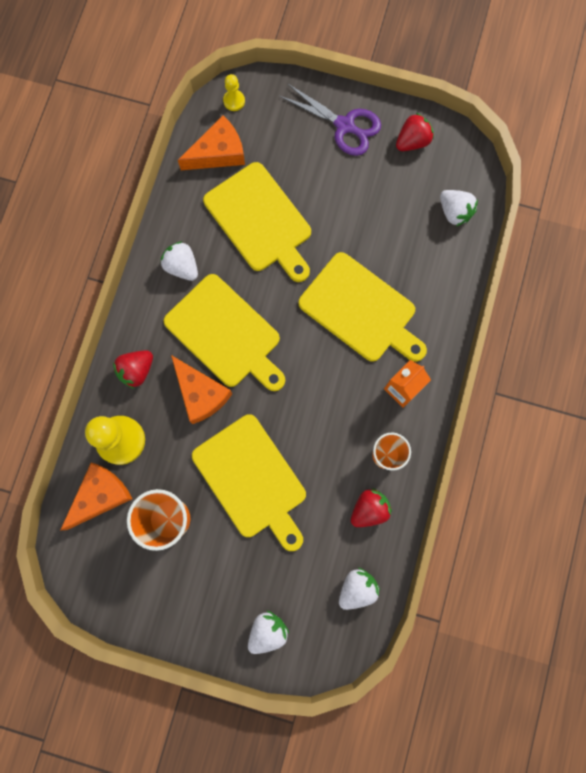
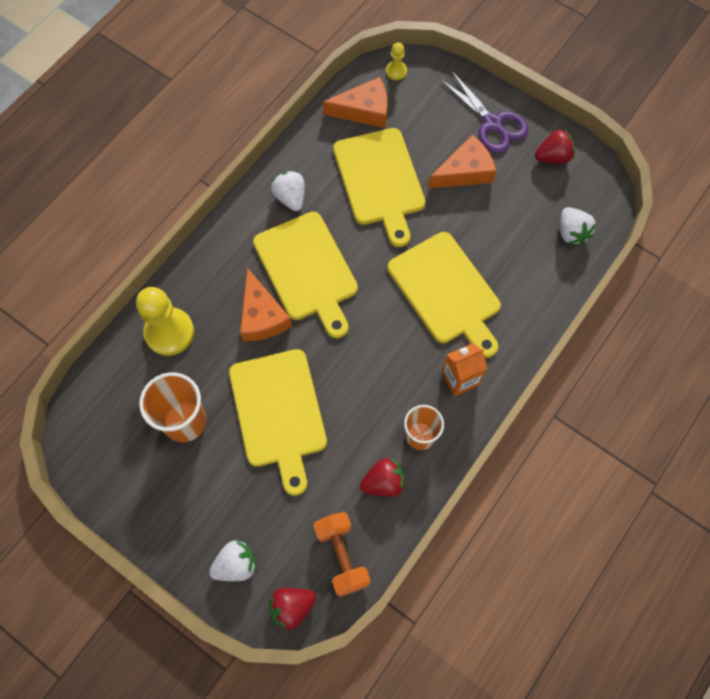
camera: 20 degrees right, 10 degrees down
orange cheese [61,463,132,530] -> orange cheese moved to [428,134,496,188]
red strawberry [113,350,153,389] -> red strawberry moved to [269,588,316,630]
white strawberry [339,568,380,610] -> orange dumbbell [314,512,371,597]

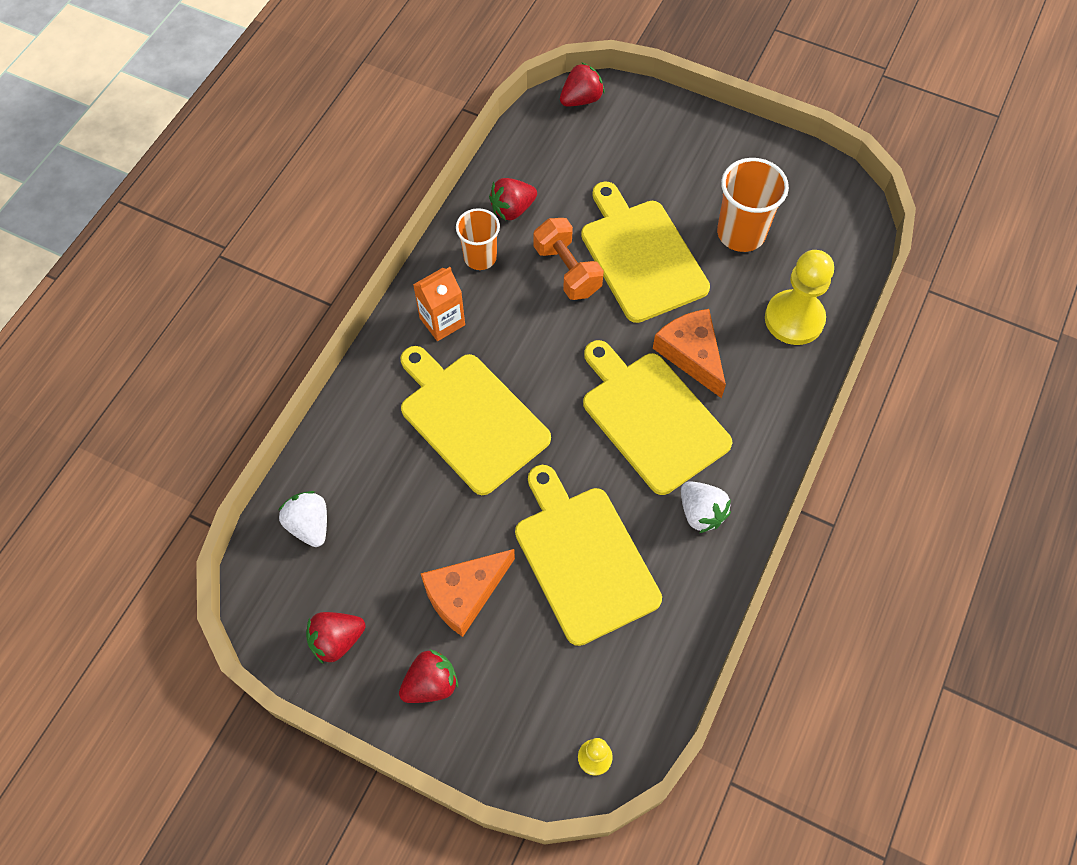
camera: 170 degrees right, 5 degrees down
white strawberry [209,540,256,581] -> none
orange dumbbell [314,512,371,597] -> orange dumbbell moved to [533,218,604,300]
orange cheese [323,77,388,128] -> none
purple scissors [440,71,528,153] -> red strawberry [399,649,458,703]

